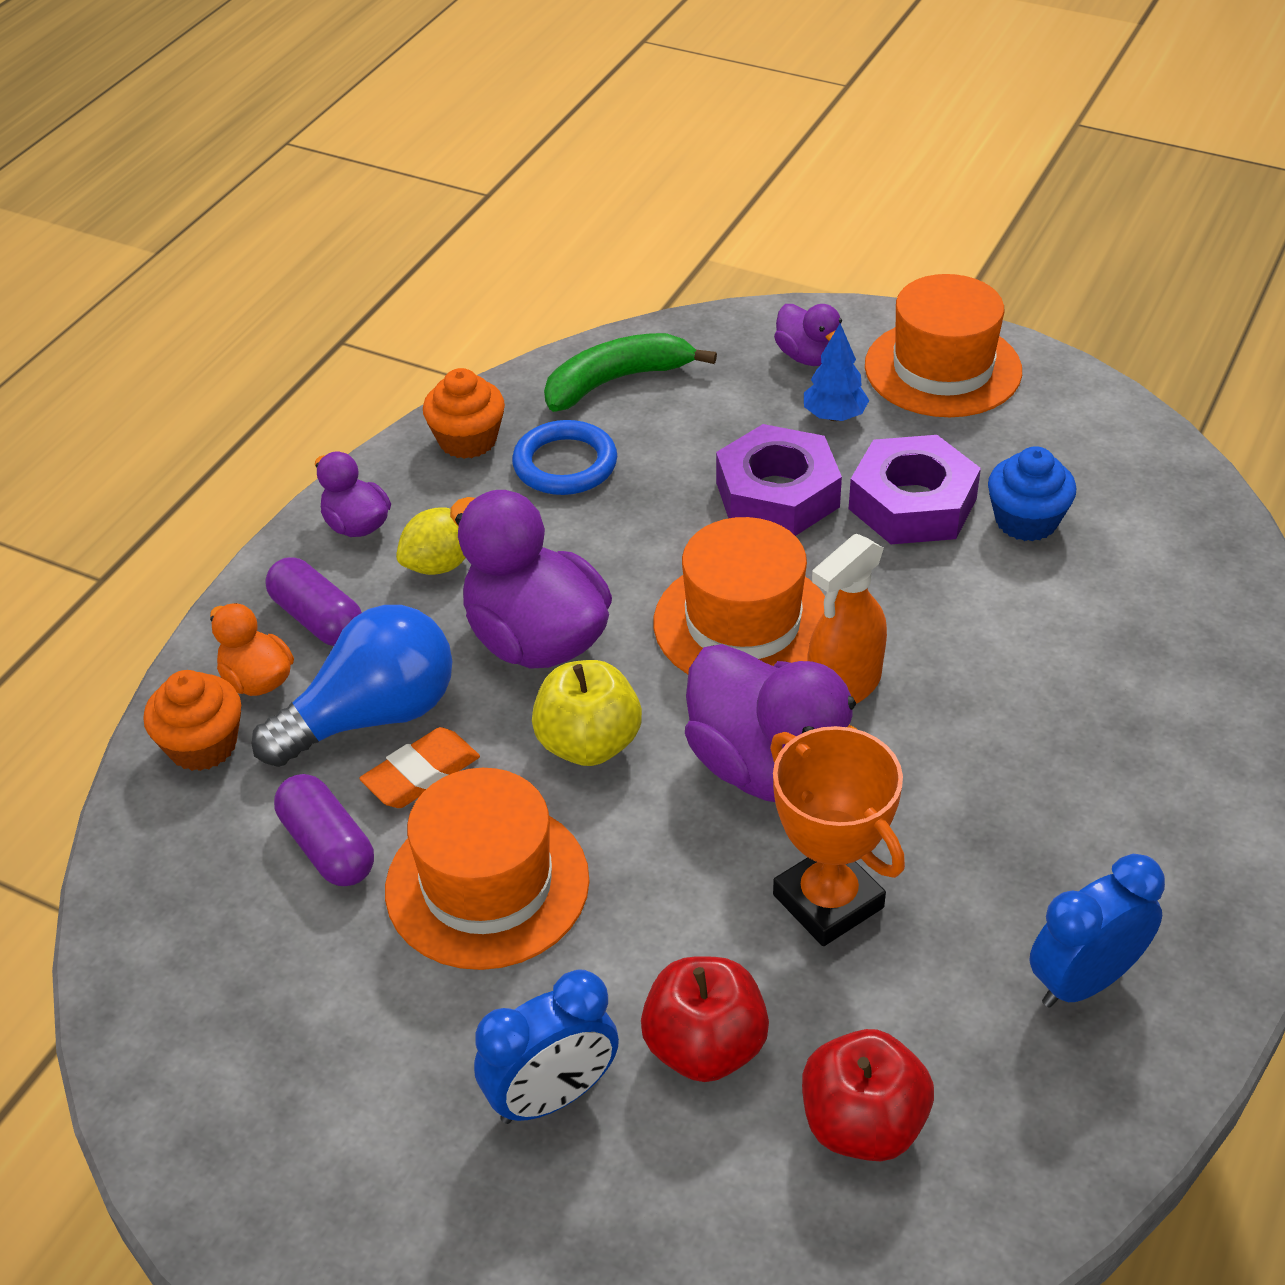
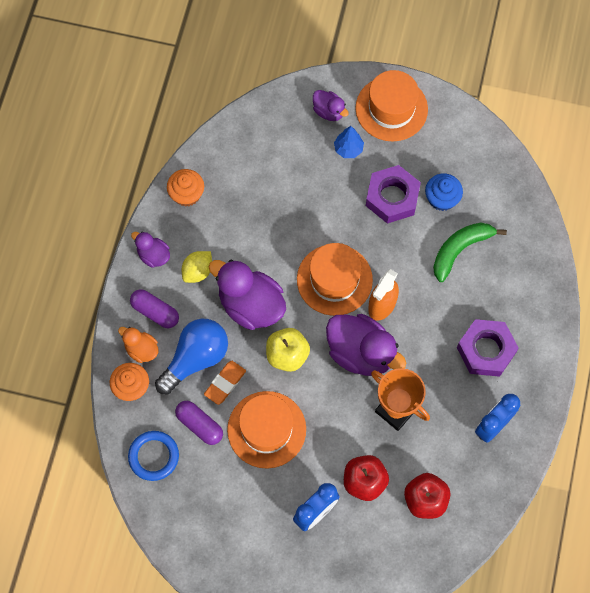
camera: 15 degrees left, 25 degrees up
blue ring [512,420,617,495] -> blue ring moved to [128,431,179,481]
green banana [544,333,717,412] -> green banana moved to [433,222,507,282]
purple nut [716,424,842,536] -> purple nut moved to [457,319,519,377]

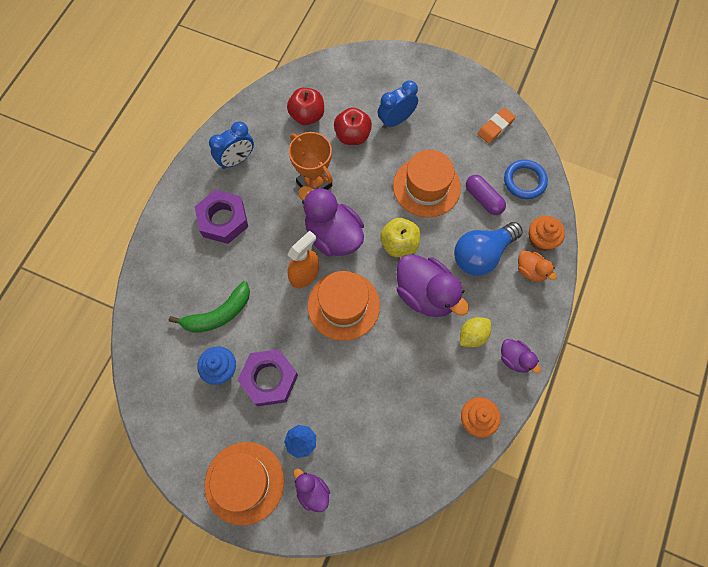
camera: 170 degrees left, 0 degrees up
purple capsule [130,289,179,328] -> none
orange eraser [204,361,246,405] -> orange eraser moved to [478,107,516,144]

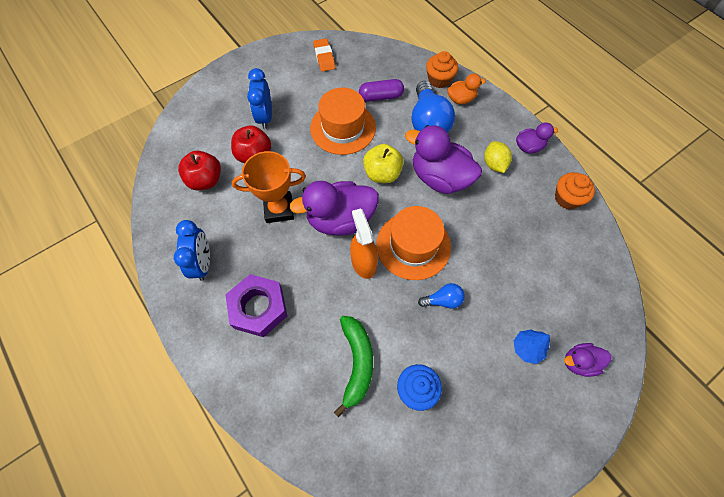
camera: 60 degrees left, 5 degrees down
orange hat [205,442,284,526] -> none
purple nut [238,349,298,406] -> none
purple duck [396,254,469,317] -> purple duck turned 135 degrees counterclockwise [405,125,482,194]
blue ring [504,160,548,199] -> none
none -> blue light bulb [418,283,465,309]

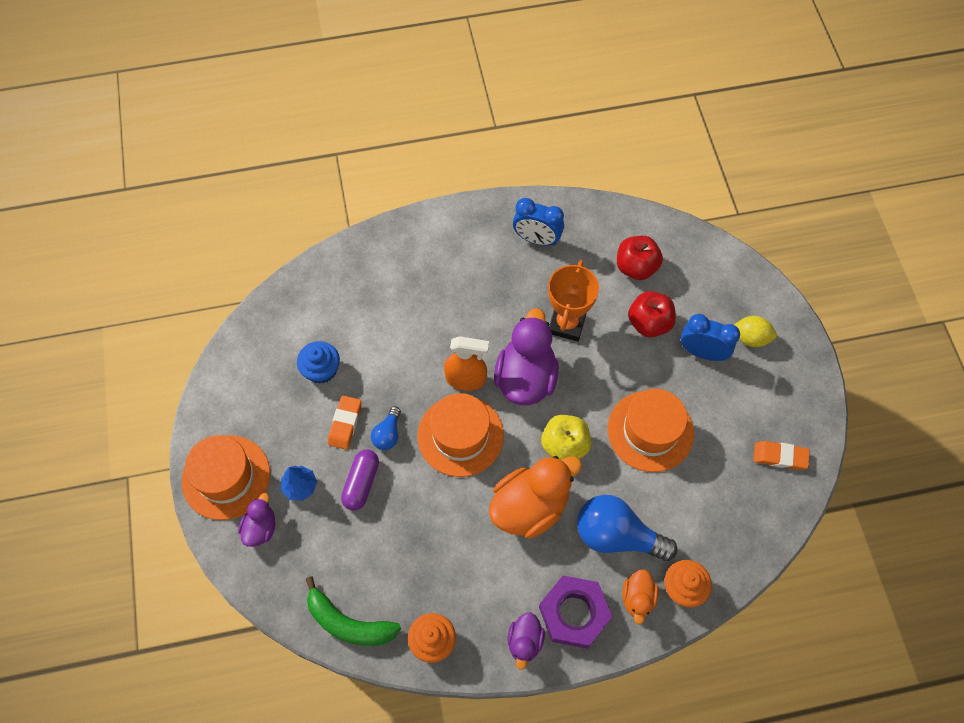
camera: 115 degrees right, 0 degrees up
purple nut [225,274,287,337] -> purple nut moved to [539,576,612,649]
green banana [334,316,373,418] -> green banana moved to [306,576,401,646]
purple capsule [359,79,404,102] -> purple capsule moved to [341,450,379,511]
purple duck [405,125,482,194] -> orange duck [489,456,582,538]
yellow lemon [484,141,512,173] -> yellow lemon moved to [734,316,777,347]
none -> orange hat [182,435,270,520]
none -> orange eraser [328,396,361,450]

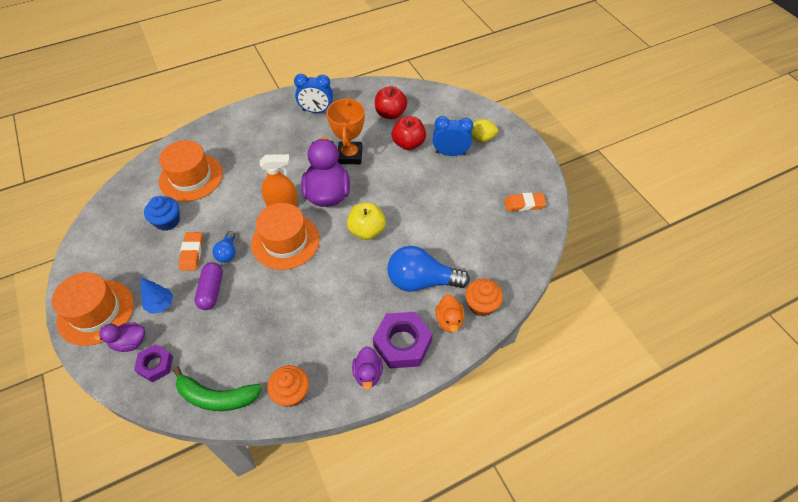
camera: 15 degrees left, 10 degrees down
purple duck [238,493,275,547] -> purple duck turned 105 degrees counterclockwise [93,322,145,352]
orange duck [489,456,582,538] -> none
orange hat [608,389,694,472] -> orange hat moved to [159,140,223,202]
none -> purple nut [134,344,173,382]

